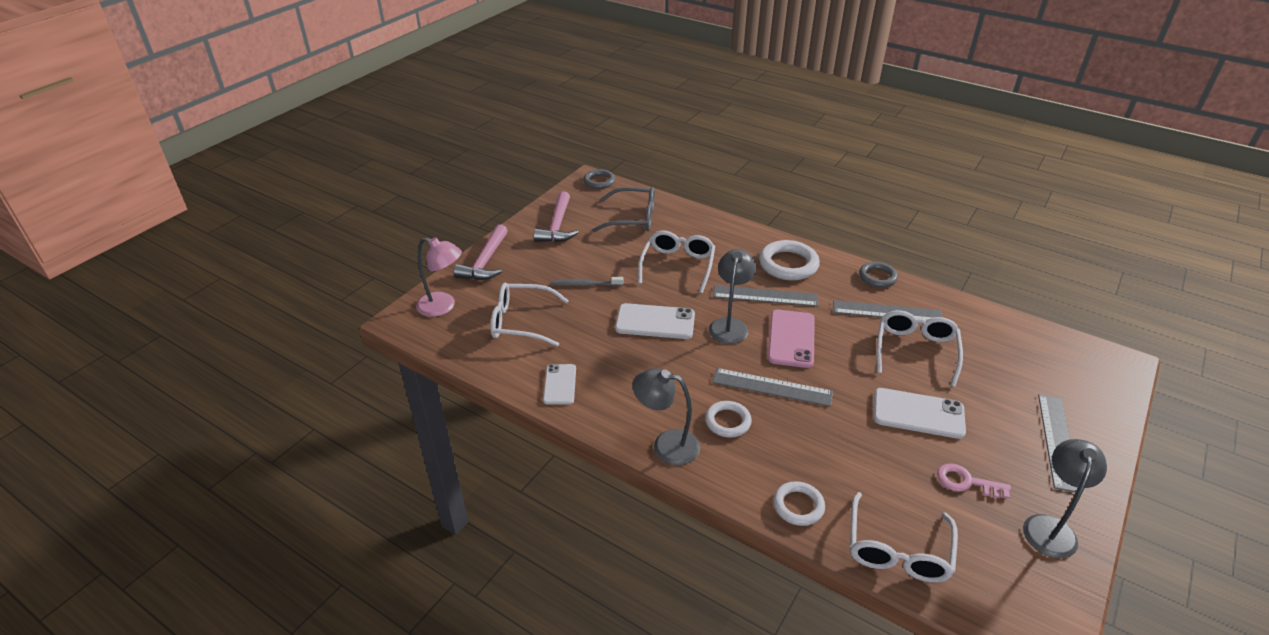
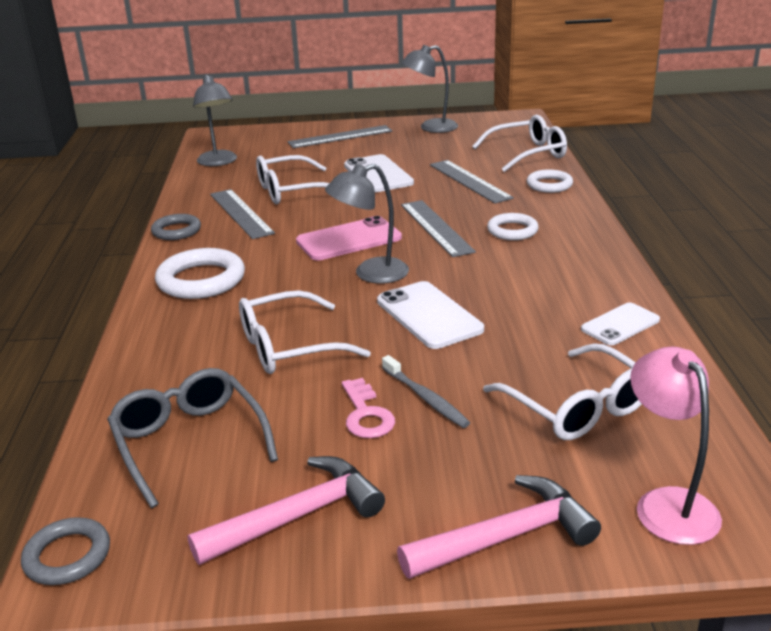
camera: 125 degrees left, 10 degrees down
grey lamp [632,368,700,465] -> grey lamp moved to [193,74,237,166]
grey ruler [713,285,818,307] -> grey ruler moved to [430,160,514,204]
pink key [937,463,1011,499] -> pink key moved to [342,378,395,438]

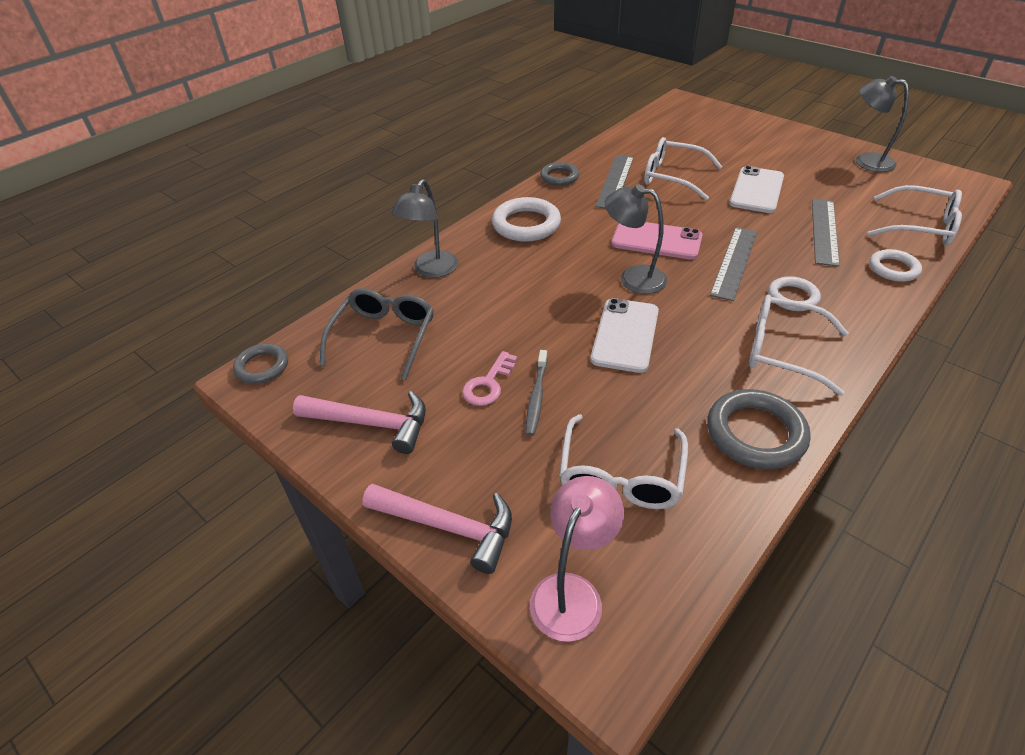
camera: 45 degrees right, 15 degrees up
grey lamp [193,74,237,166] -> grey lamp moved to [391,179,458,278]
white glasses [239,290,371,374] -> white glasses moved to [749,295,848,396]
grey ruler [287,125,392,148] -> none
white phone [581,303,660,345] -> grey ring [707,389,811,469]

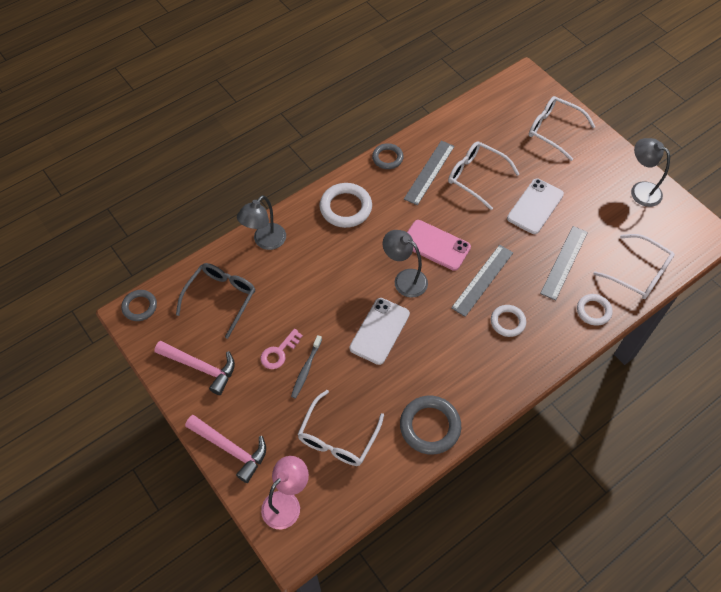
camera: 10 degrees right, 15 degrees up
white glasses [749,295,848,396] -> white glasses moved to [529,96,596,161]

